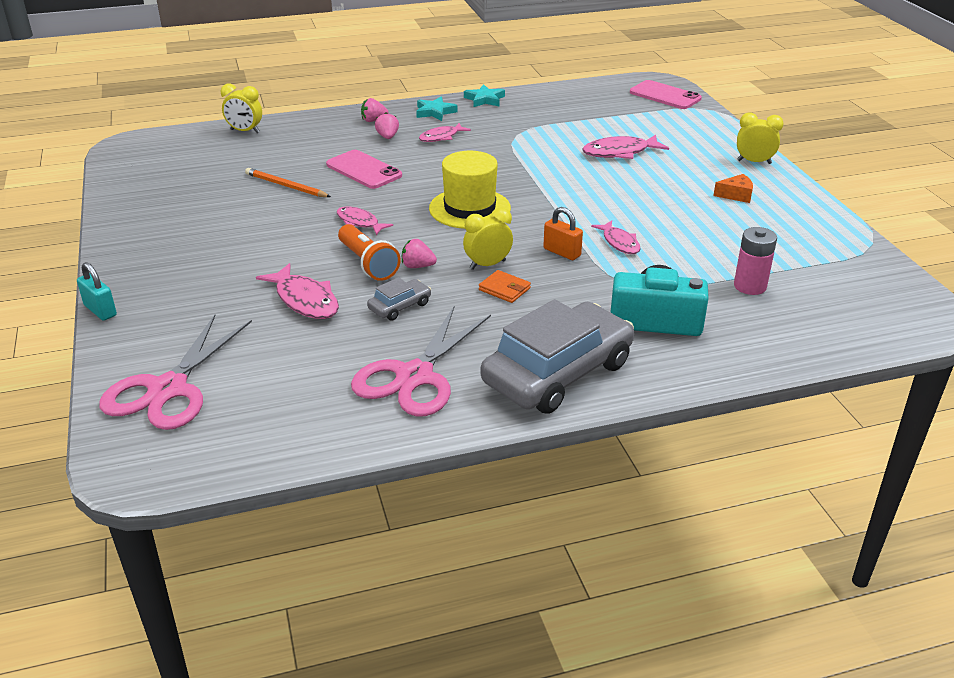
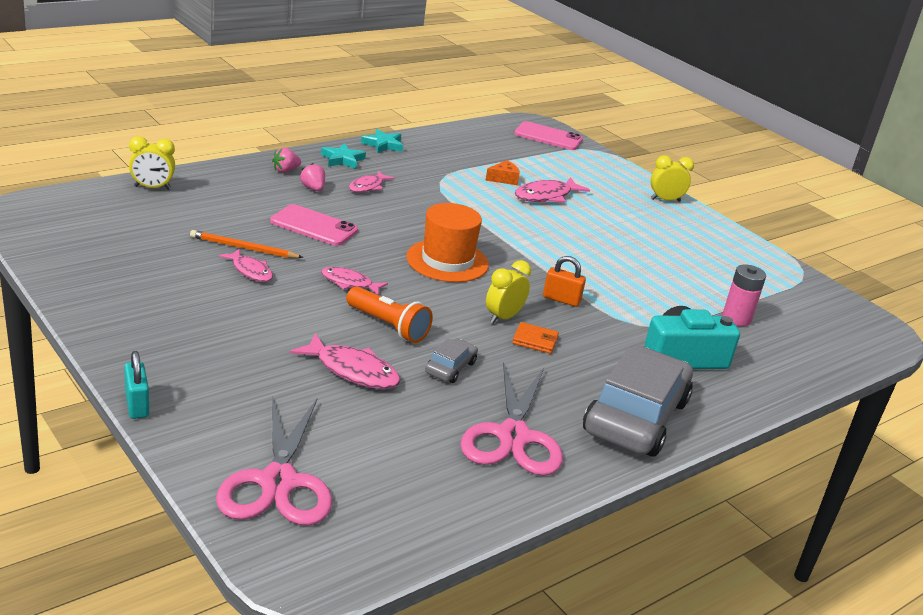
camera: 25 degrees left, 5 degrees down
turquoise padlock [77,262,117,321] -> turquoise padlock turned 45 degrees clockwise [124,351,149,419]
pink strawberry [402,239,437,268] -> none
yellow hat [429,151,511,229] -> orange hat [406,203,489,282]
pink fish [591,220,640,254] -> pink fish moved to [219,249,273,282]
orange cheese [713,174,753,203] -> orange cheese moved to [485,160,520,185]

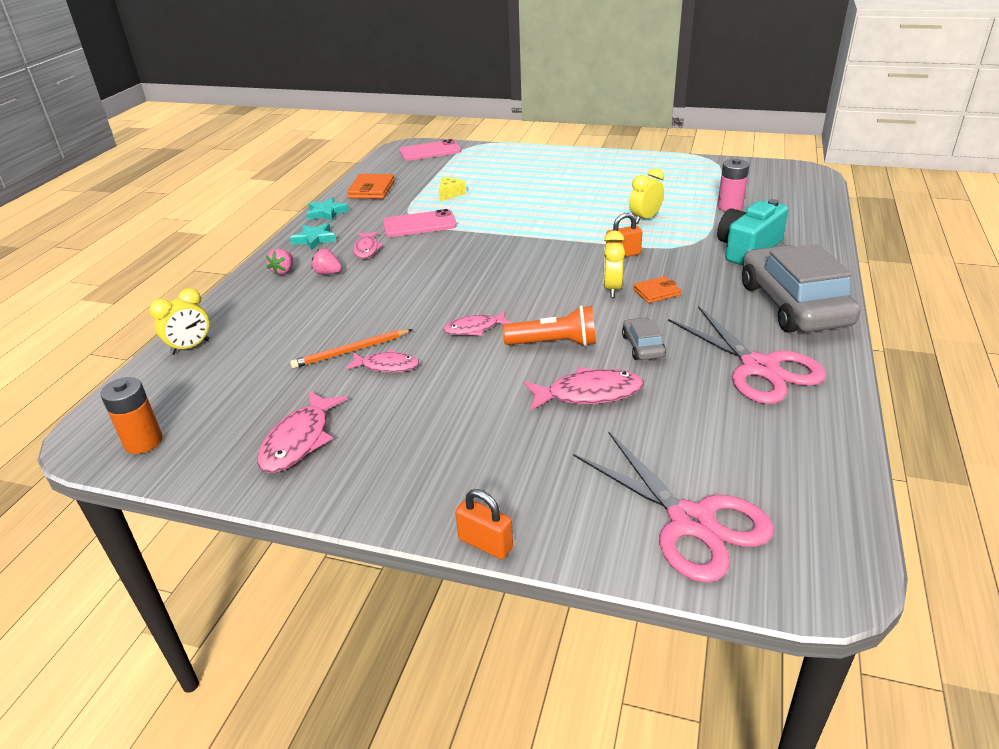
camera: 30 degrees left, 5 degrees up
turquoise padlock [124,351,149,419] -> orange padlock [455,489,513,559]
pink phone [270,204,358,246] -> pink phone moved to [383,209,457,237]
orange hat [406,203,489,282] -> none
orange cheese [485,160,520,185] -> yellow cheese [439,177,466,201]
pink fish [515,177,590,202] -> pink fish moved to [257,391,348,473]
yellow clock [651,155,694,202] -> yellow clock moved to [629,168,664,224]
none -> orange battery [100,377,163,454]
none -> orange wallet [347,174,395,199]

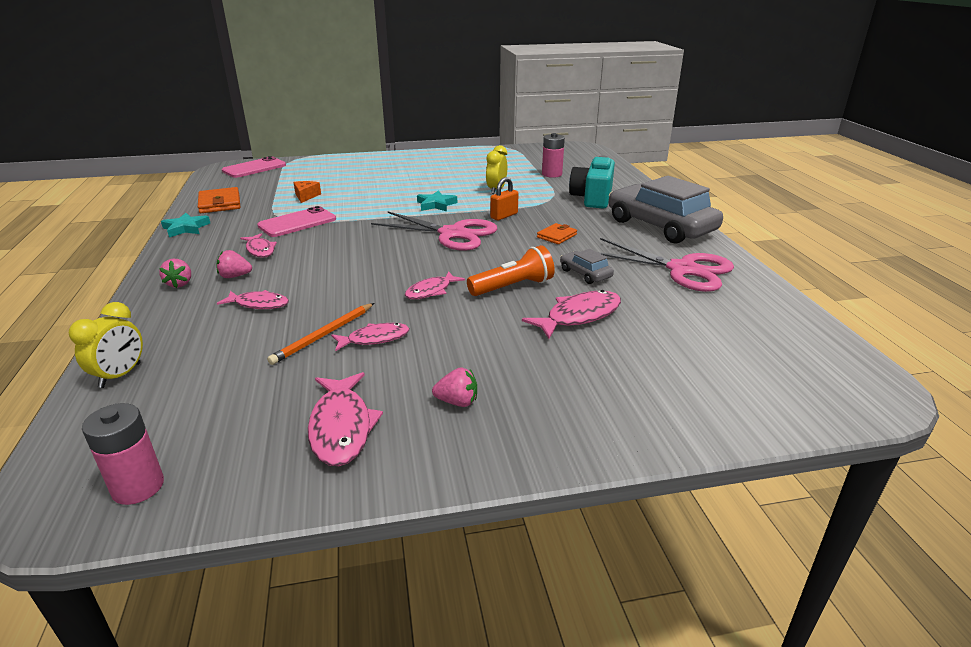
camera: 30 degrees left, 5 degrees down
orange battery [100,377,163,454] -> pink battery [82,403,164,505]
turquoise star [290,223,336,250] -> turquoise star moved to [417,190,457,212]
yellow cheese [439,177,466,201] -> orange cheese [294,181,321,203]
orange padlock [455,489,513,559] -> none
pink scissors [573,432,774,583] -> pink scissors moved to [371,211,497,251]
yellow clock [603,230,625,297] -> none
none -> pink fish [217,290,289,309]
none -> pink strawberry [432,367,477,407]

